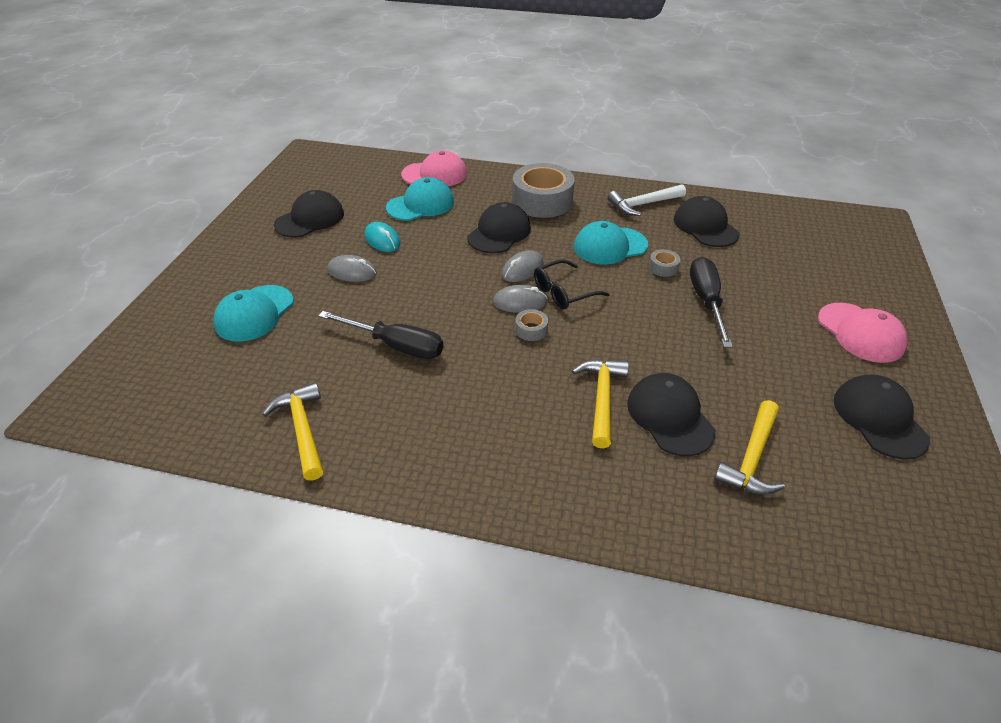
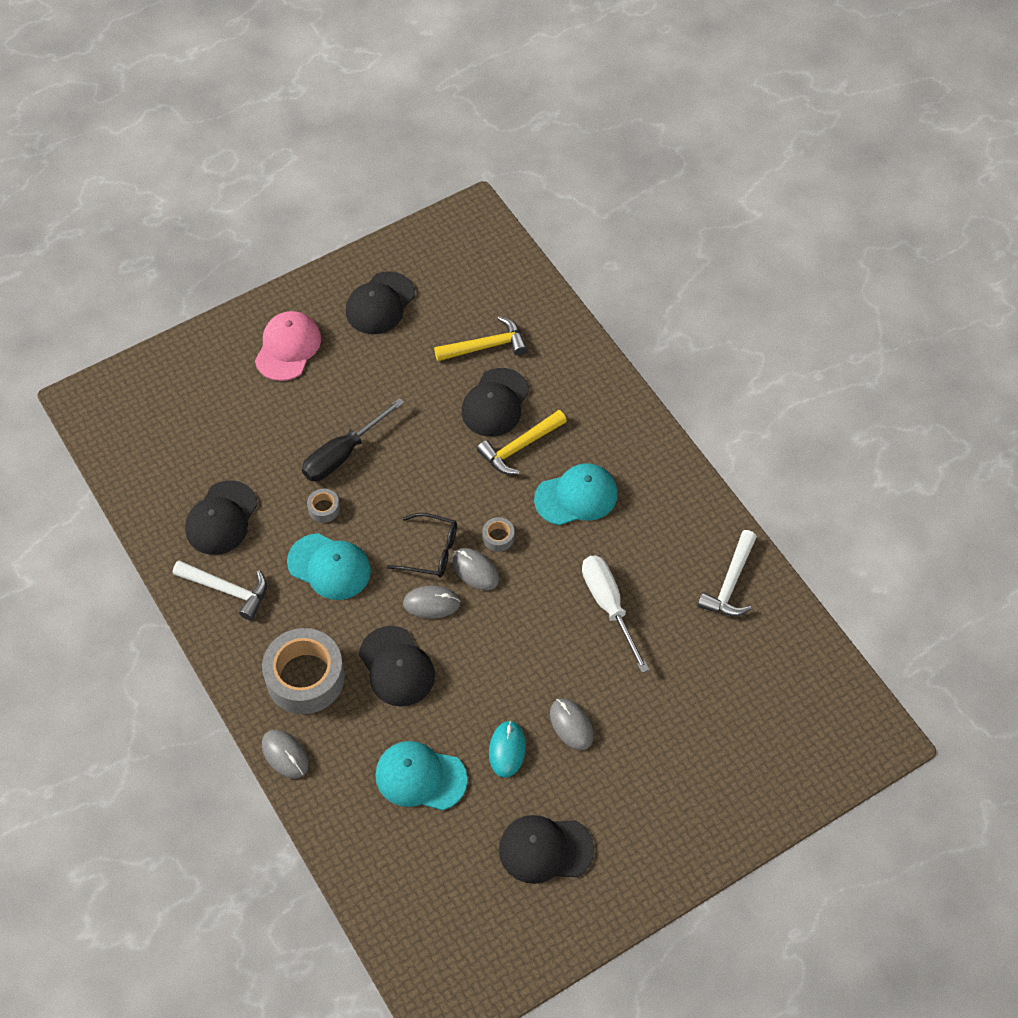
camera: 135 degrees left, 15 degrees up
turquoise cap [213,285,294,342] -> turquoise cap moved to [534,463,618,525]
yellow hammer [262,382,323,481] -> white hammer [697,530,757,616]
black screwdriver [318,311,444,359] -> white screwdriver [582,555,649,673]
pink cap [401,150,467,186] -> none
black cap [467,202,531,253] -> black cap turned 105 degrees counterclockwise [359,626,435,706]
none -> grey mouse [262,730,308,779]

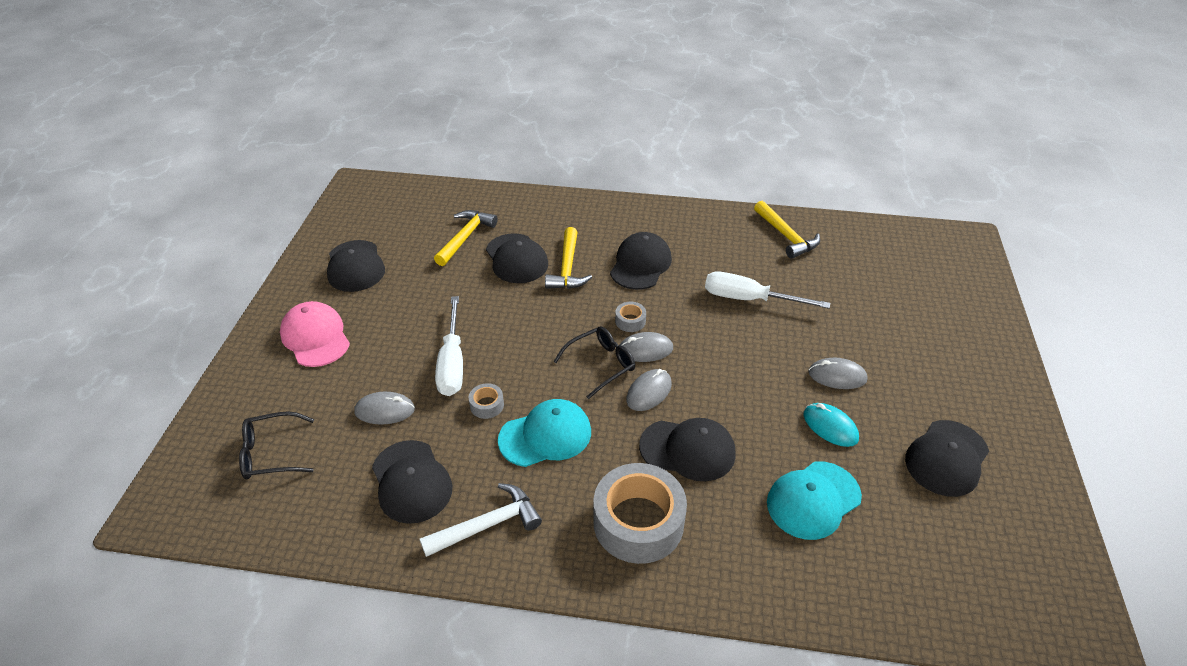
camera: 50 degrees left, 15 degrees down
grey mouse [262,730,308,779] -> grey mouse moved to [354,392,415,425]
black screwdriver [302,398,404,481] -> white screwdriver [435,296,463,396]
turquoise cap [534,463,618,525] -> black cap [610,232,672,290]
white hammer [697,530,757,616] -> yellow hammer [754,201,820,259]
none -> black glasses [239,411,314,480]

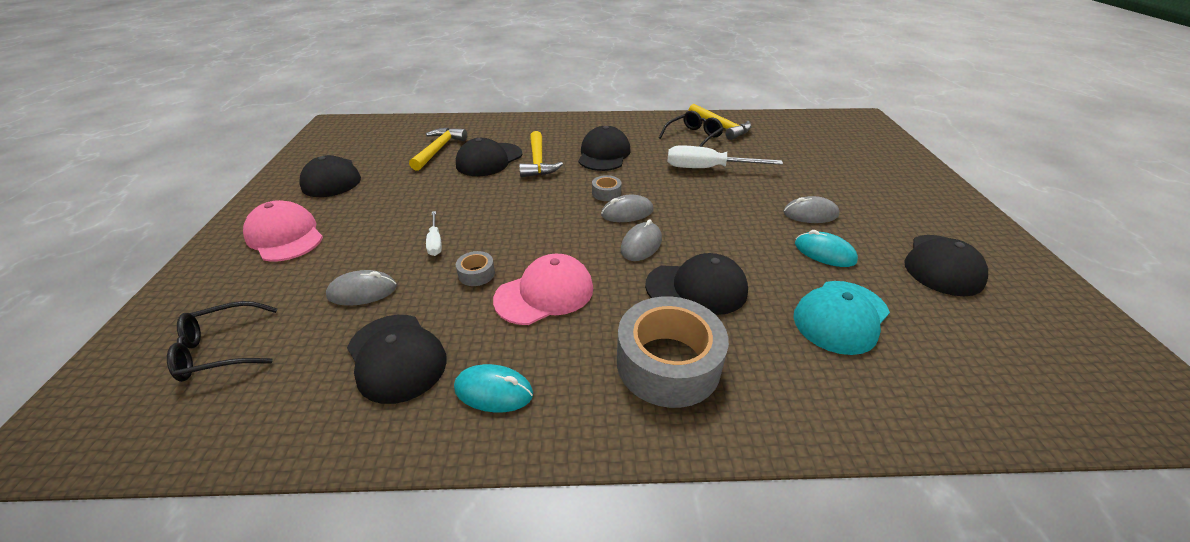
camera: 10 degrees left, 5 degrees down
white hammer [420,483,542,557] -> turquoise mouse [454,364,533,413]
white screwdriver [435,296,463,396] -> white screwdriver [426,211,442,256], size x0.53
black cap [486,234,548,283] -> black cap turned 75 degrees clockwise [456,138,522,176]
turquoise cap [498,399,591,467] -> pink cap [493,254,593,325]
black glasses [553,326,635,399] -> black glasses moved to [659,111,724,147]

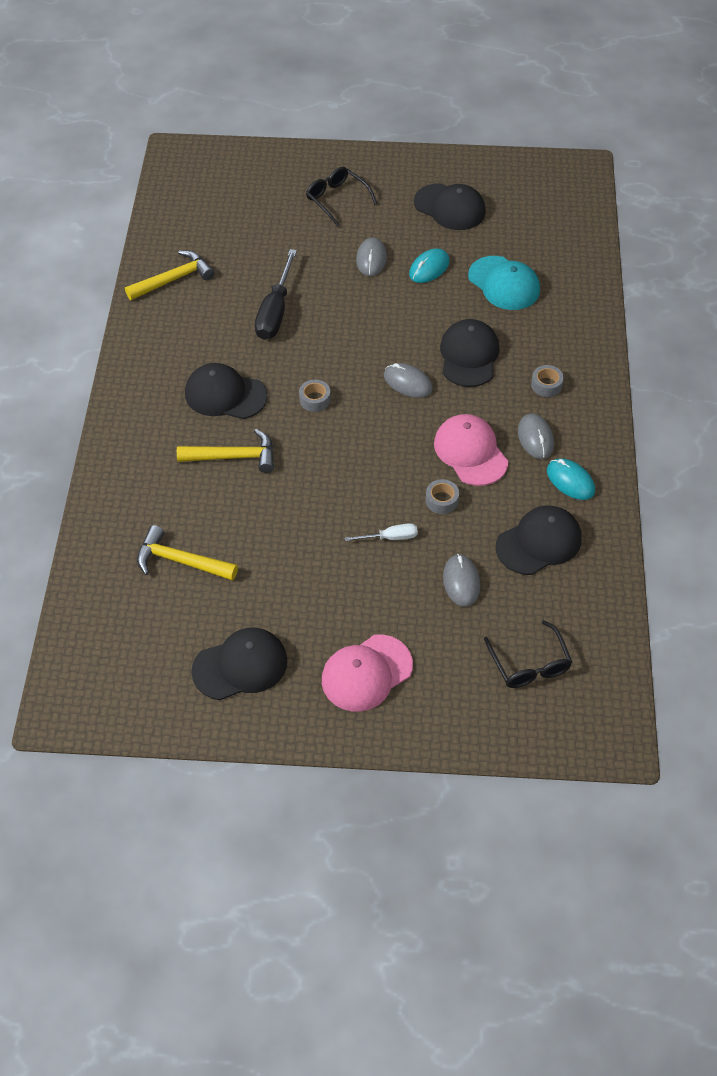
camera: 85 degrees left, 15 degrees up
turquoise mouse [454,364,533,413] -> turquoise mouse turned 60 degrees counterclockwise [547,458,595,500]
black cap [456,138,522,176] -> none
grey mouse [601,195,654,222] -> grey mouse moved to [518,414,554,459]
grey tape [617,296,729,408] -> grey tape [531,365,564,397], size x0.42
black glasses [659,111,724,147] -> black glasses moved to [306,167,377,227]
white screwdriver [668,145,783,168] -> black screwdriver [255,249,297,340]

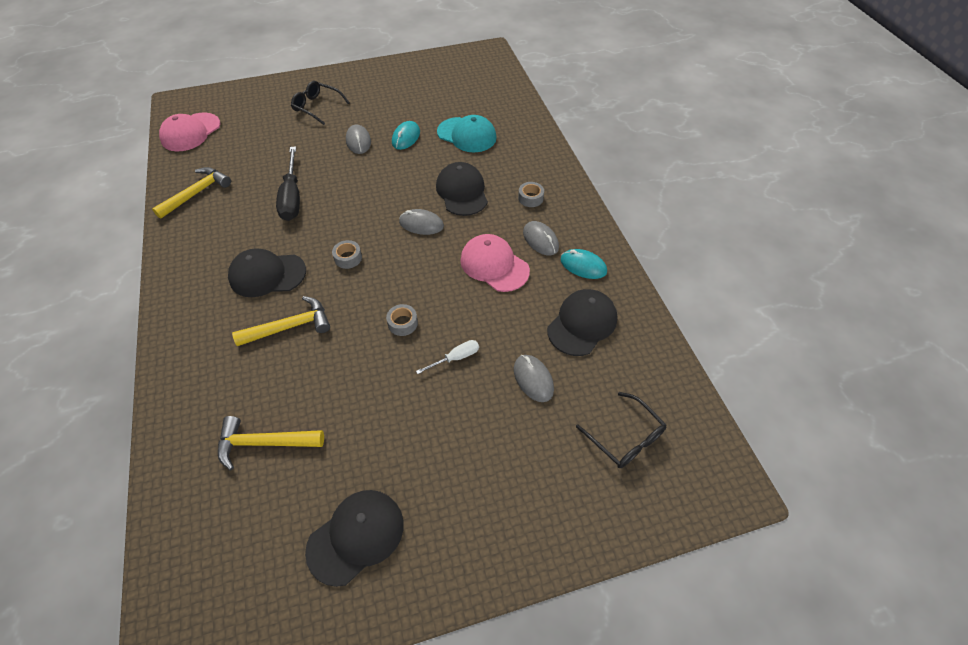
camera: 20 degrees left, 0 degrees up
pink cap [322,635,413,712] -> pink cap moved to [159,112,220,152]
black cap [414,183,486,230] -> none
grey tape [426,479,459,514] -> grey tape moved to [386,304,418,336]

